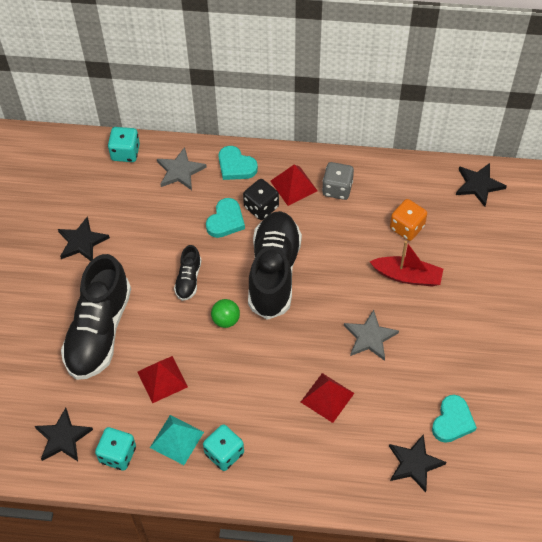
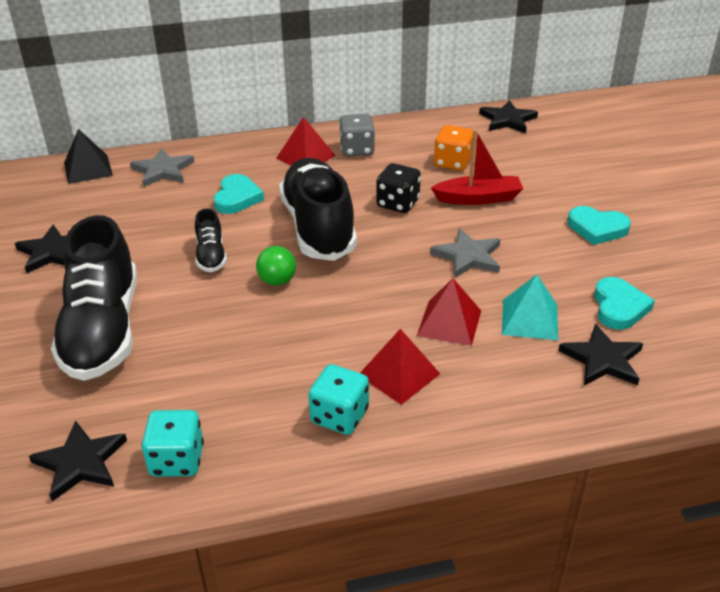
camera: 20 degrees left, 20 degrees down
turquoise dice [108,127,140,162] -> black pyramid [64,129,113,184]
red pyramid [138,356,188,403] -> red pyramid moved to [360,329,440,405]
turquoise pyramid [150,415,204,465] -> turquoise pyramid moved to [502,275,558,340]
turquoise heart [219,146,258,180] -> turquoise heart moved to [568,206,631,245]
black dice [243,179,279,220] -> black dice moved to [376,163,421,213]

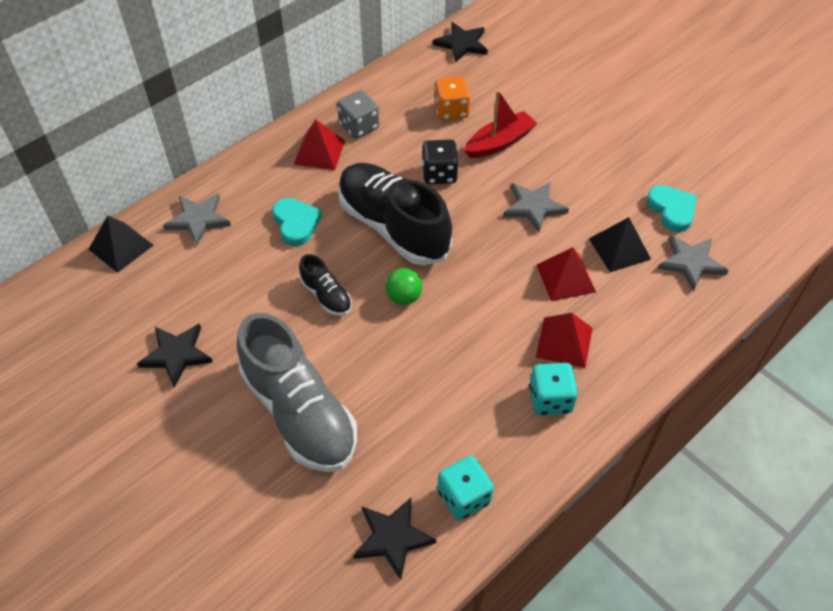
camera: 30 degrees left, 15 degrees up
black shoe [51,215,137,381] -> grey shoe [237,313,357,472]
turquoise pyramid [502,275,558,340] -> black pyramid [589,217,651,272]
black star [558,324,643,386] -> grey star [658,235,729,292]
turquoise heart [568,206,631,245] -> none

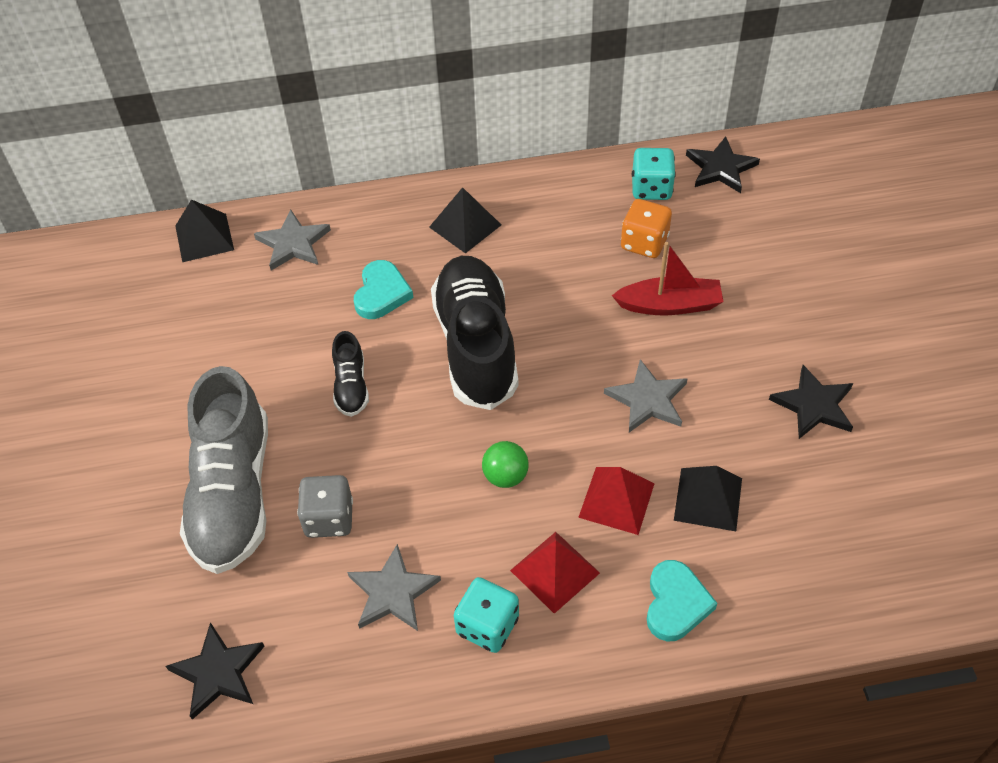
camera: 35 degrees right, 0 degrees up
black star [137,323,213,387] -> black star moved to [769,365,853,439]
red pyramid [294,119,345,170] -> black pyramid [429,187,501,253]
grey dice [337,90,379,139] -> grey dice moved to [297,475,353,538]
green ball [386,268,422,305] -> green ball moved to [482,441,529,488]
black dice [422,139,459,184] -> none
turquoise dice [437,456,494,520] -> turquoise dice moved to [632,148,676,200]
turquoise heart [647,185,697,232] -> turquoise heart moved to [647,560,717,642]
grey star [658,235,729,292] -> grey star moved to [347,544,441,631]

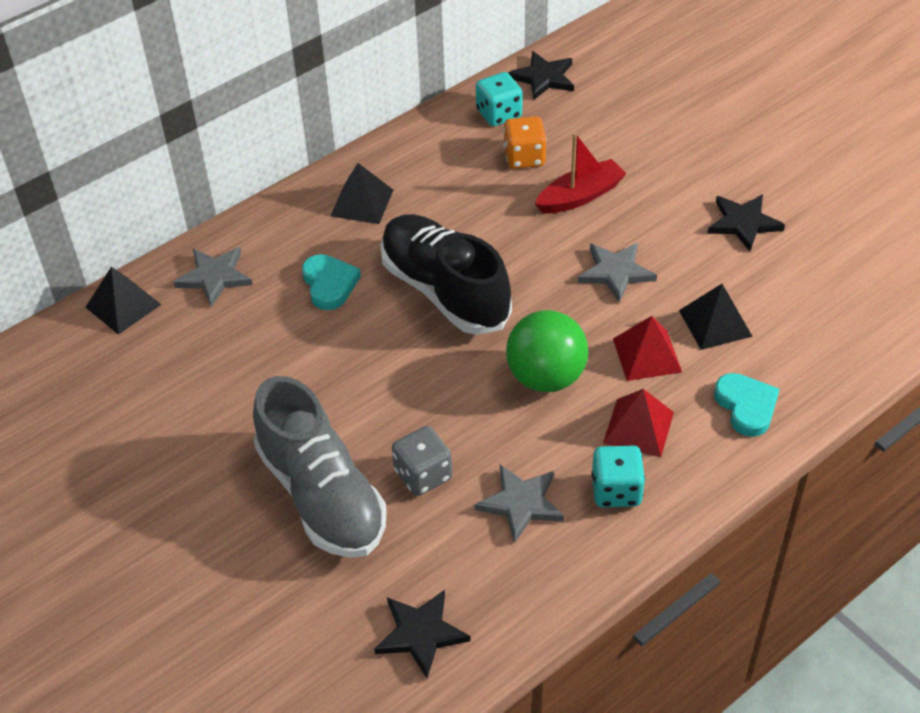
camera: 30 degrees left, 5 degrees down
black shoe [332,331,369,417] -> none
green ball [482,441,529,488] -> green ball [506,310,588,392], size x1.85

